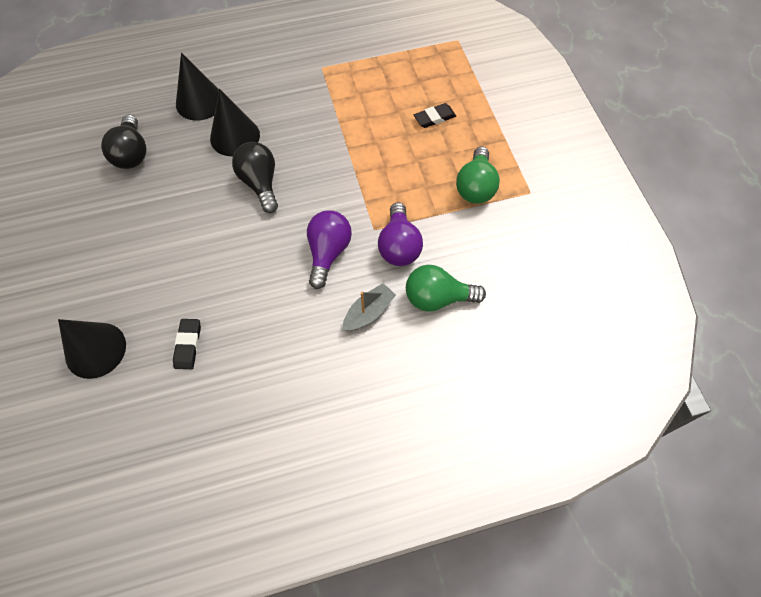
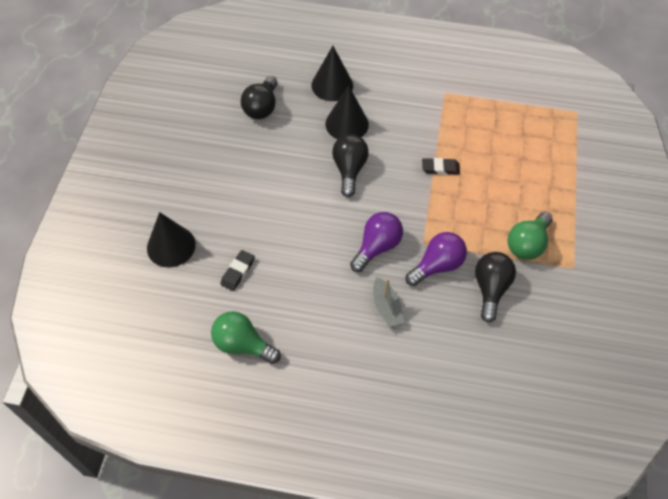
camera: 25 degrees right, 5 degrees down
grey boat [342,283,396,331] -> grey boat turned 90 degrees clockwise [373,277,404,327]
purple light bulb [378,202,423,266] -> purple light bulb turned 150 degrees counterclockwise [406,232,467,286]
green light bulb [406,265,486,312] -> green light bulb moved to [211,311,281,364]
black eraser [414,103,456,128] -> black eraser moved to [422,158,460,175]
none -> black light bulb [475,252,516,323]

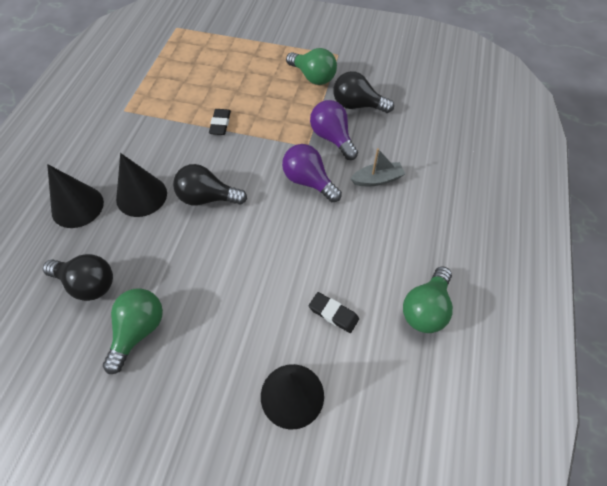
camera: 85 degrees left, 0 degrees up
none -> green light bulb [103,289,163,374]

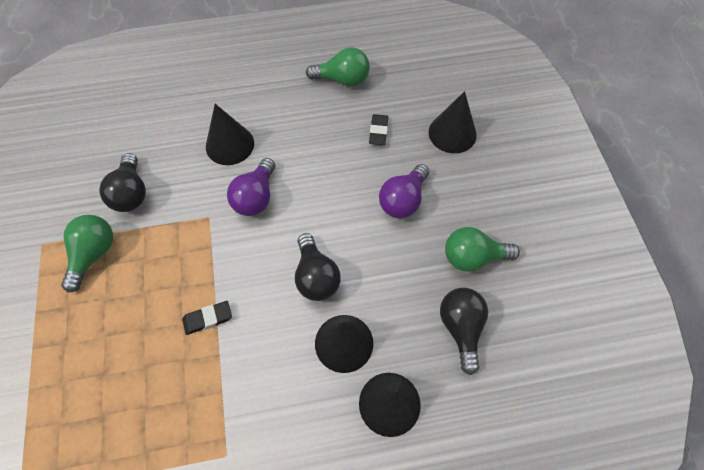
camera: 115 degrees left, 5 degrees up
purple light bulb [310,100,358,160] -> purple light bulb moved to [379,164,429,218]
grey boat [350,148,405,186] -> black cone [206,104,254,165]

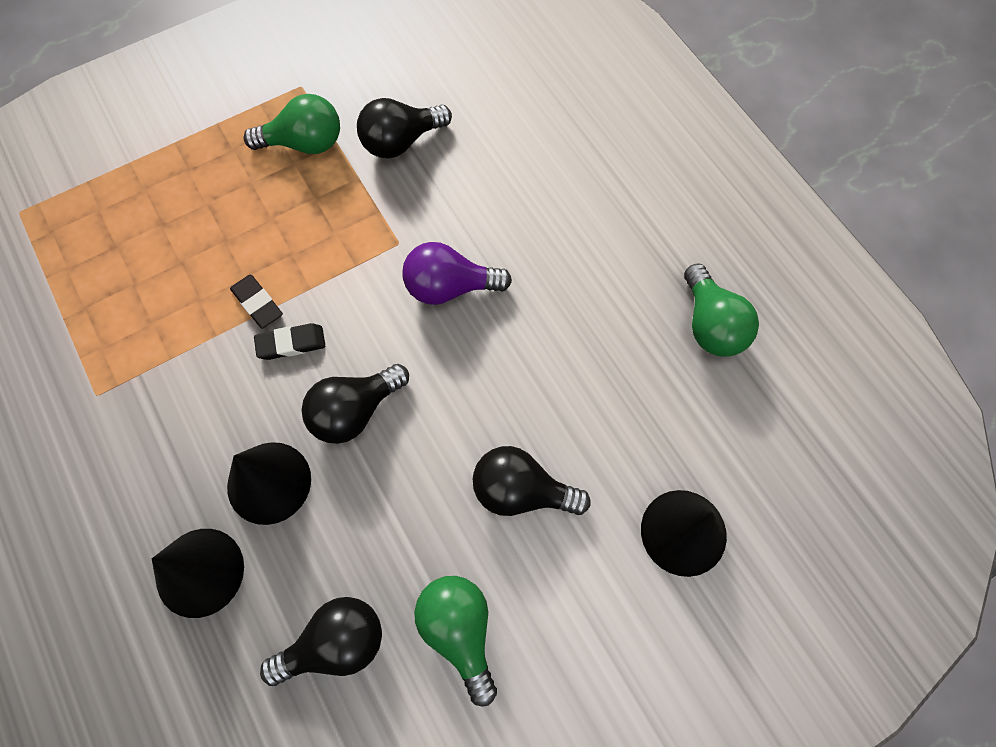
camera: 70 degrees right, 5 degrees up
black cone [206,104,254,165] -> none
black eraser [369,114,388,145] -> black eraser moved to [254,323,325,360]
purple light bulb [379,164,429,218] -> black light bulb [473,446,591,516]

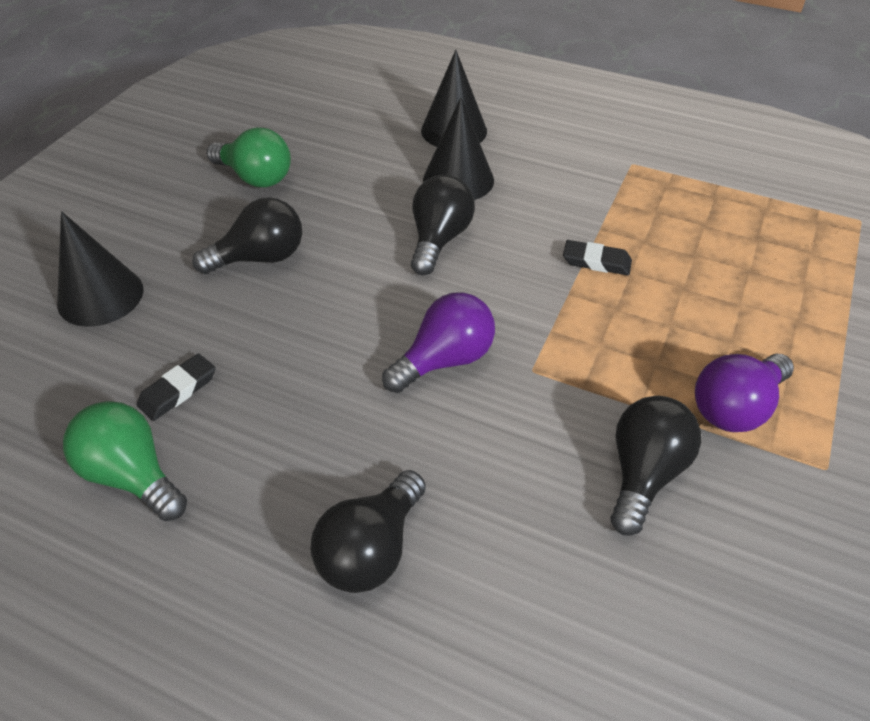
camera: 145 degrees right, 20 degrees down
green light bulb [243,94,340,154] -> purple light bulb [695,354,794,432]
black eraser [254,323,325,360] -> black eraser moved to [137,353,216,421]
black light bulb [260,597,382,686] -> black light bulb moved to [311,470,426,593]

